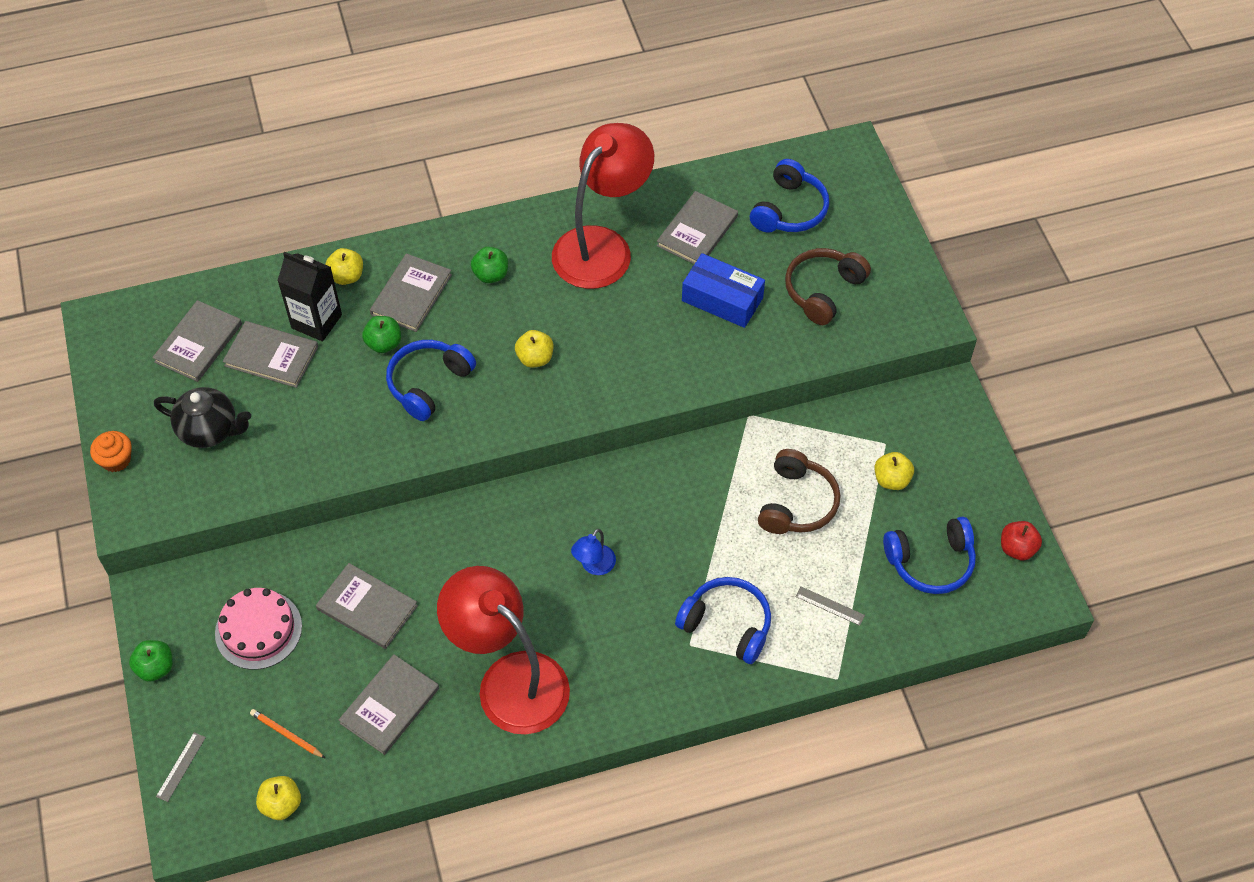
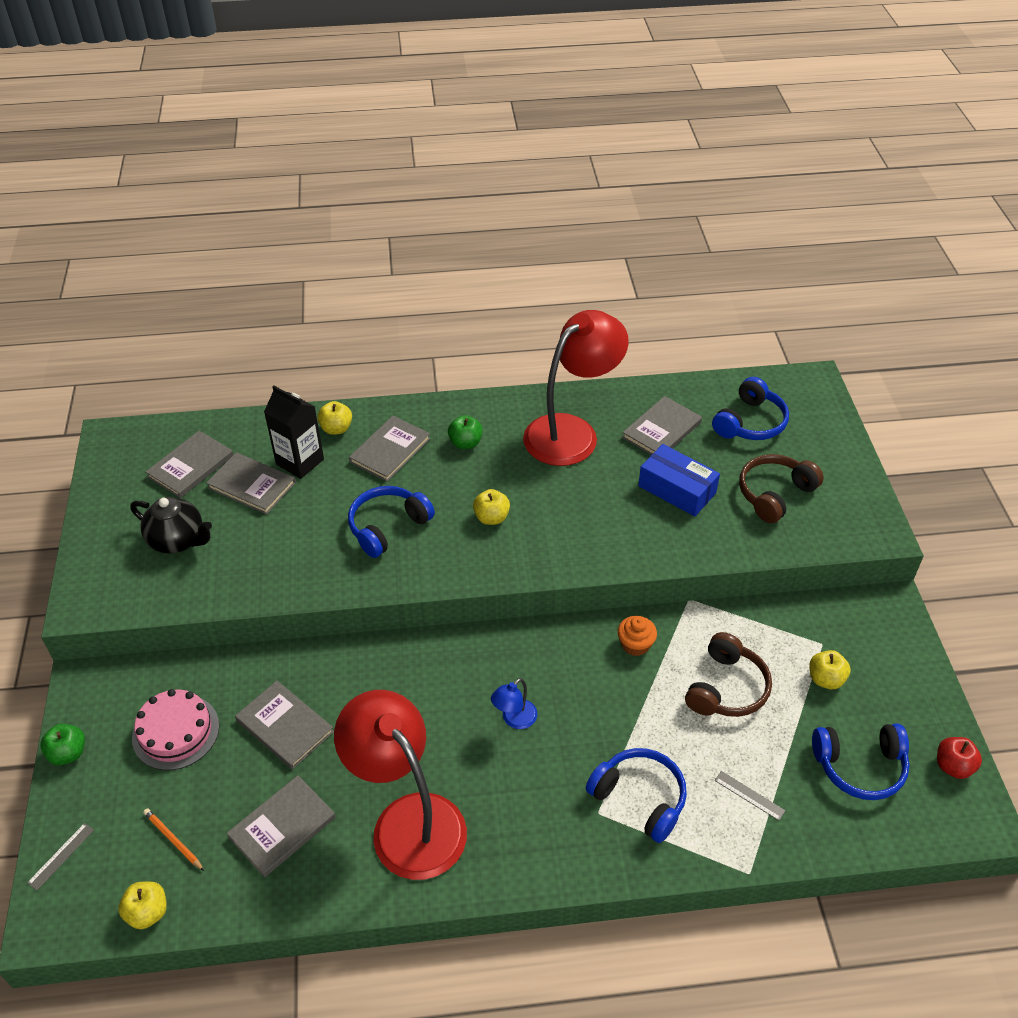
camera: 10 degrees right, 10 degrees down
orange cupcake [90,431,132,472] -> orange cupcake moved to [618,616,657,656]
green apple [362,316,401,353] -> none

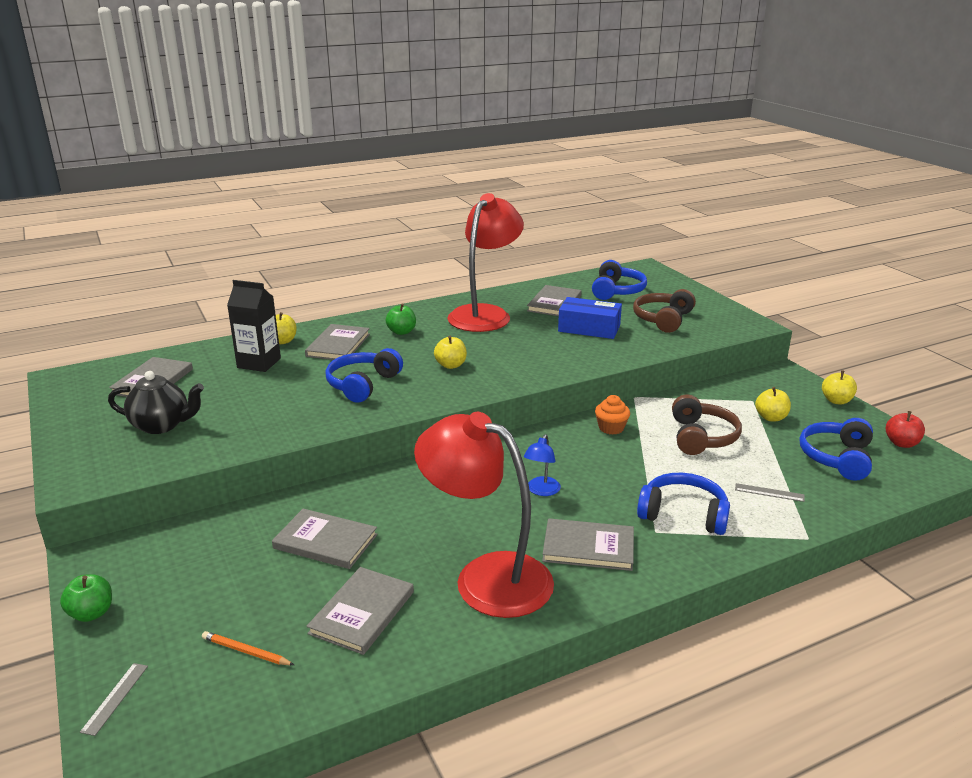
camera: 20 degrees left, 20 degrees down
yellow apple [118,881,167,929] -> yellow apple moved to [822,370,857,404]
pink cake [132,689,219,770] -> none
grey book [206,452,296,515] -> grey book moved to [542,518,634,571]
blue headphones [812,723,910,800] -> blue headphones turned 135 degrees clockwise [800,418,873,481]

